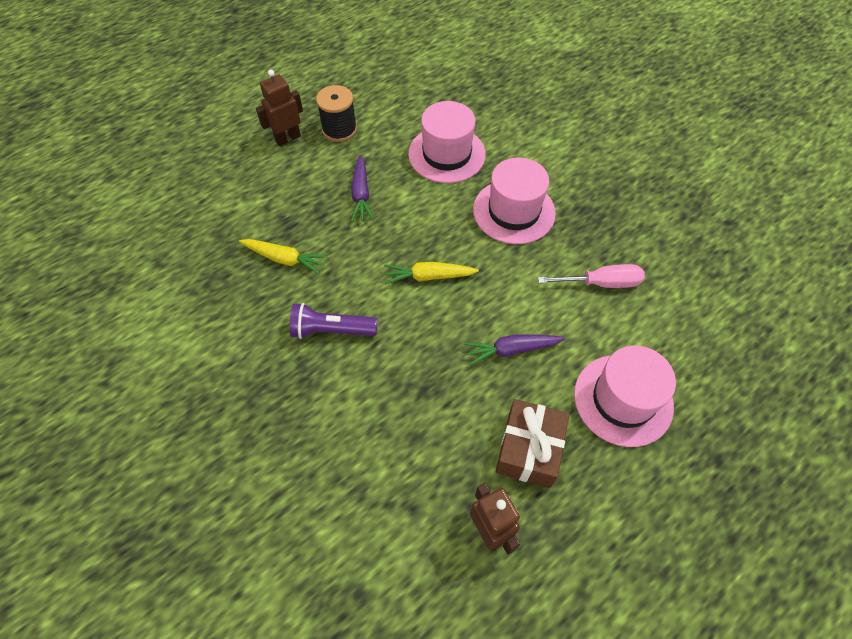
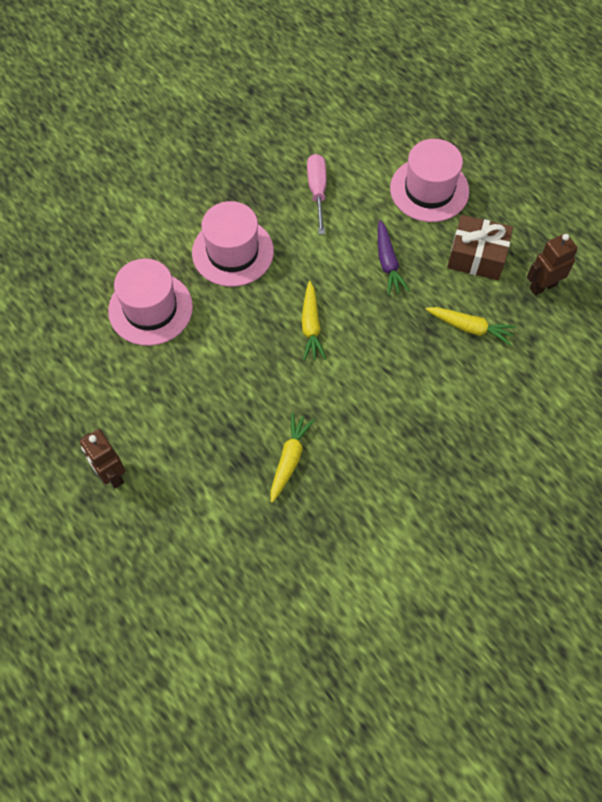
camera: 90 degrees left, 5 degrees up
purple flashlight [290,303,378,339] -> none
black spool [316,85,357,142] -> none
purple carrot [351,155,374,222] -> none
none -> yellow carrot [425,307,516,345]

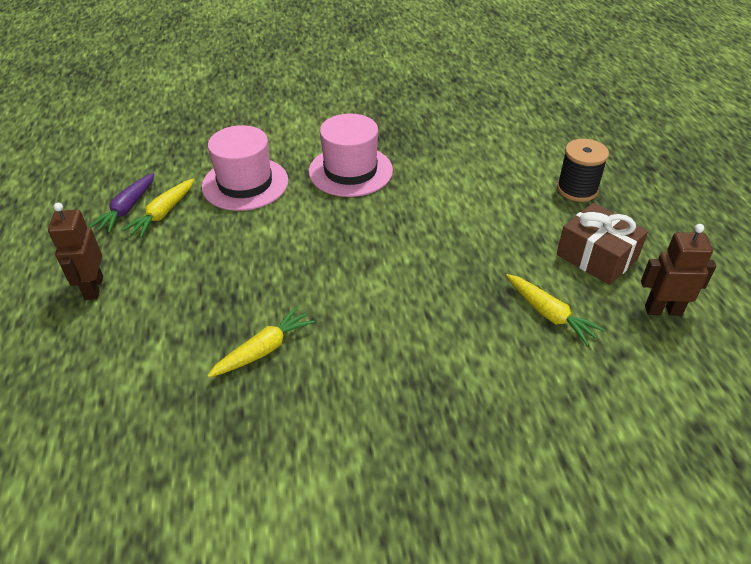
camera: 30 degrees right, 20 degrees down
yellow carrot [301,281,326,361] -> yellow carrot moved to [122,179,194,238]
pink screwdriver [307,154,326,234] -> none
purple carrot [378,220,409,295] -> purple carrot moved to [89,173,155,233]
pink hat [390,139,469,222] -> black spool [557,139,609,202]

